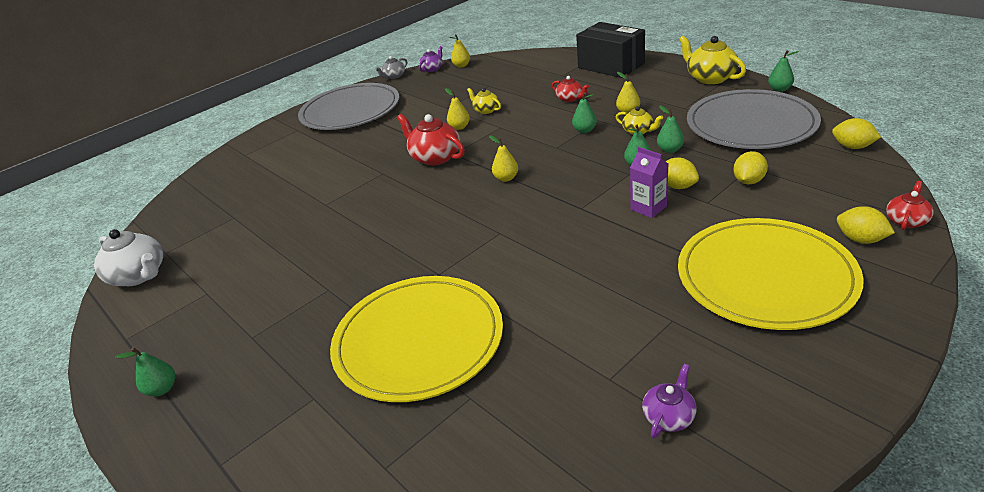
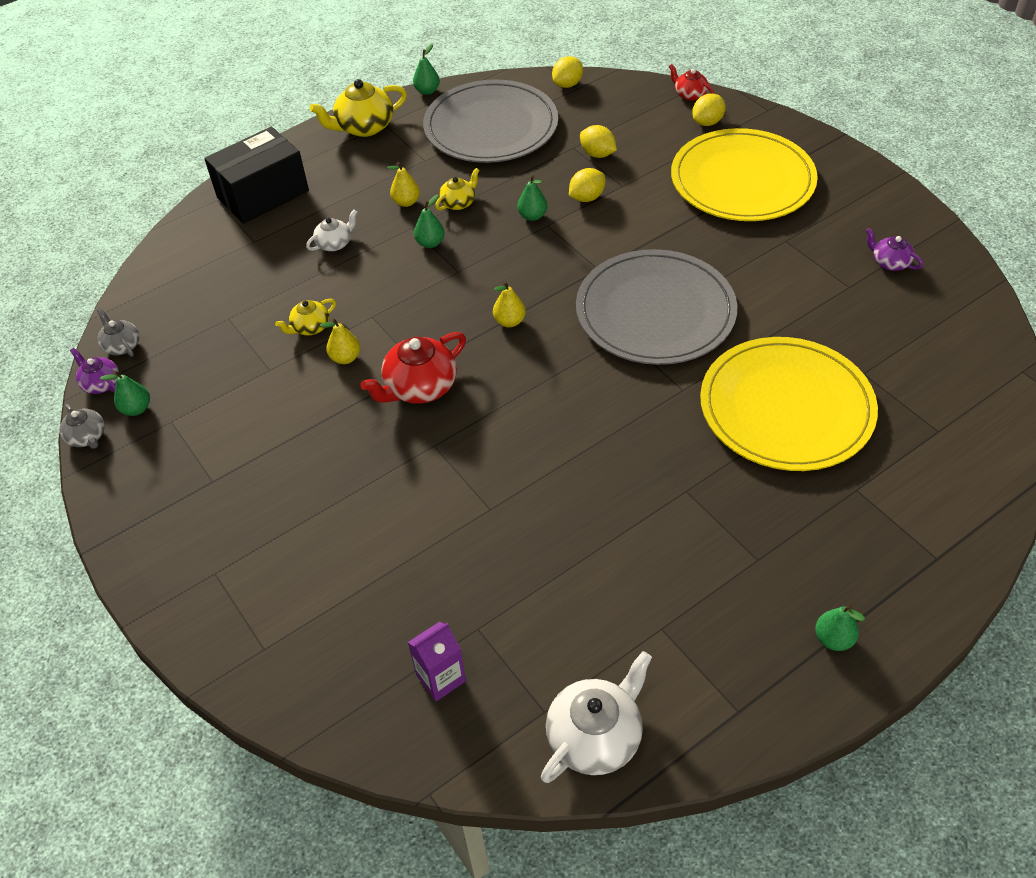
camera: 85 degrees left, 15 degrees up
grey plate [298,83,399,130] -> grey plate moved to [576,249,737,365]
yellow pear [449,34,470,68] -> grey teapot [97,308,139,357]
red teapot [552,76,589,102] -> white teapot [306,210,357,251]
purple carton [630,147,668,218] -> purple carton moved to [408,622,466,701]
green pear [657,106,684,153] -> green pear moved to [100,370,150,416]

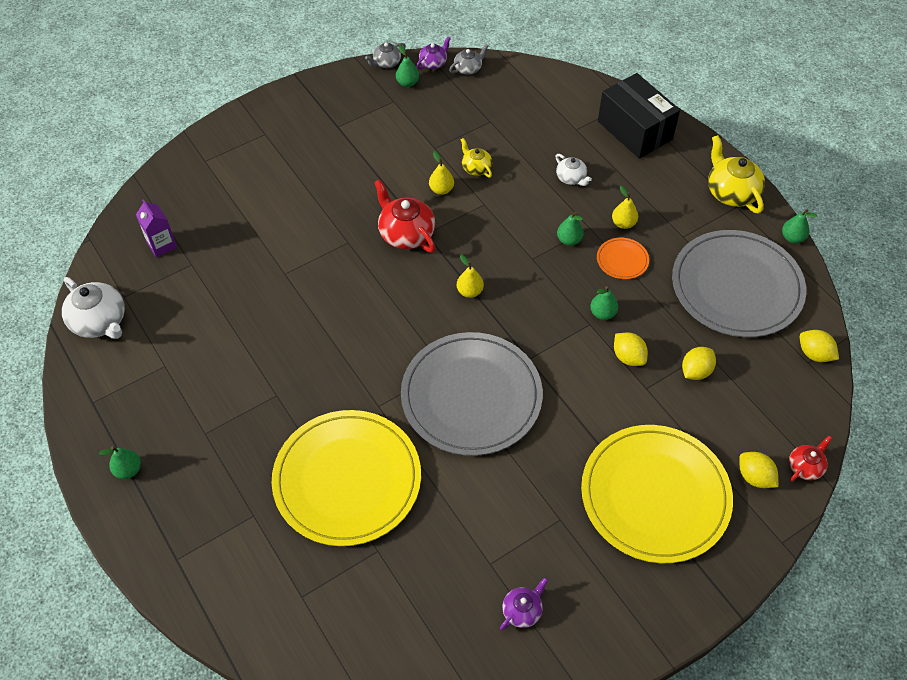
camera: 90 degrees right, 5 degrees up
yellow teapot [435,168,479,210] -> orange plate [597,238,649,279]

